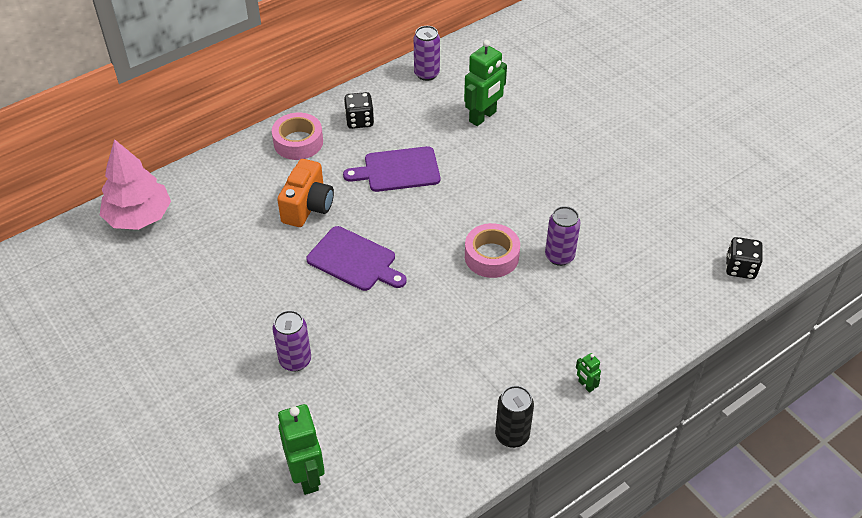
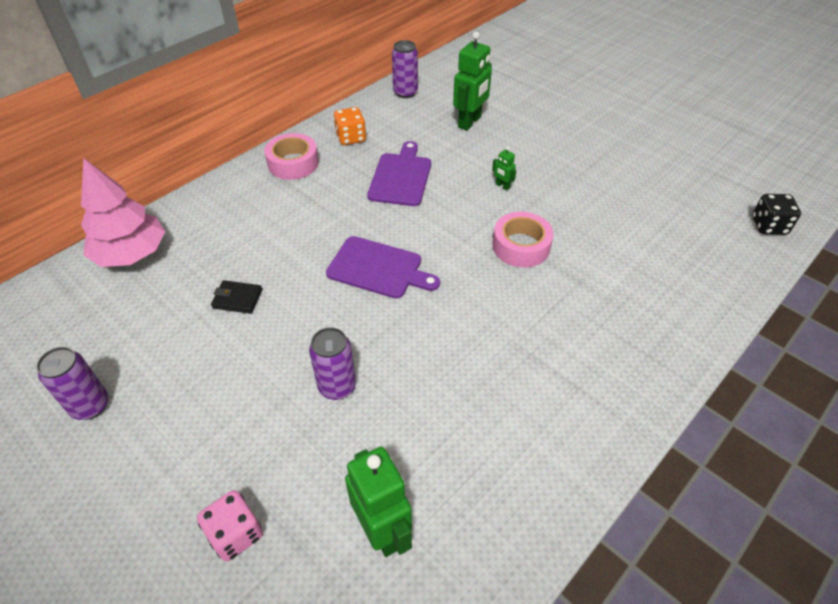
camera: 10 degrees left, 0 degrees up
orange camera [277,159,334,227] -> none
purple cutting board [343,146,440,192] -> purple cutting board turned 120 degrees clockwise [367,141,431,206]
black dice [344,92,374,129] -> orange dice [333,107,366,145]
black can [495,386,534,448] -> none
purple can [545,206,581,266] -> purple can moved to [36,347,109,420]
green robot [576,353,601,393] -> green robot moved to [492,147,516,191]
none -> pink dice [197,490,263,561]
none -> black wallet [211,280,262,314]

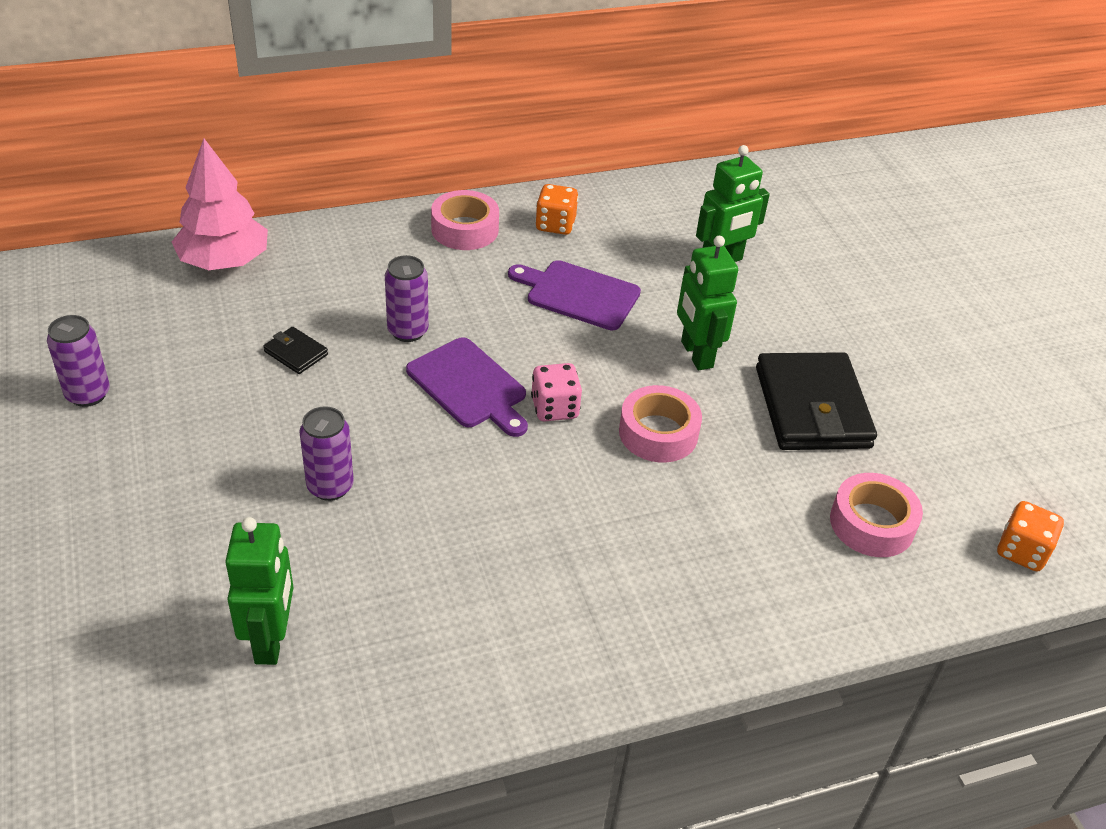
camera: 25 degrees right, 5 degrees down
pink dice [197,490,263,561] -> pink dice moved to [531,363,582,422]
purple cutting board [367,141,431,206] -> purple cutting board turned 105 degrees counterclockwise [508,260,641,330]
purple can [392,40,418,98] -> purple can moved to [385,255,429,342]
green robot [492,147,516,191] -> green robot [677,236,738,370], size x2.19
black dice [752,194,801,235] -> orange dice [997,501,1064,571]
none -> black wallet [756,352,877,450]
none -> pink tape [830,473,923,557]

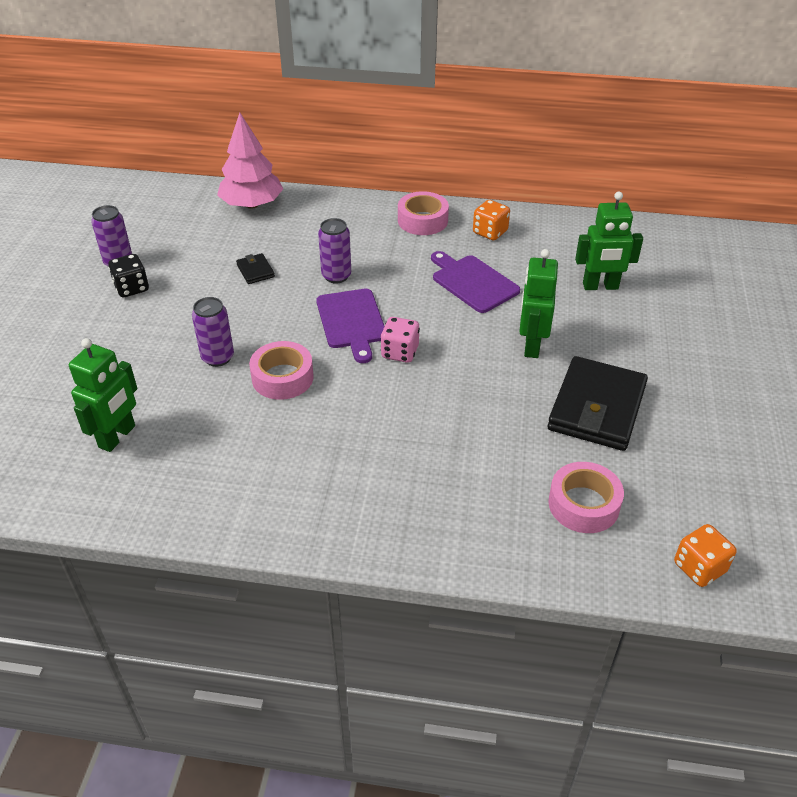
camera: 30 degrees right, 0 degrees up
pink tape [619,385,702,463] -> pink tape moved to [249,341,314,400]
none -> black dice [108,254,149,297]

